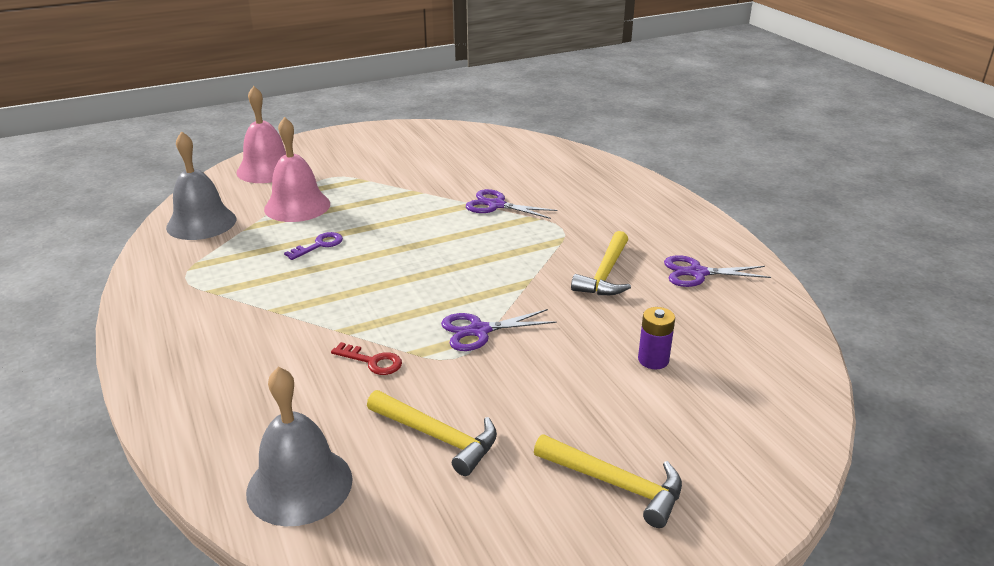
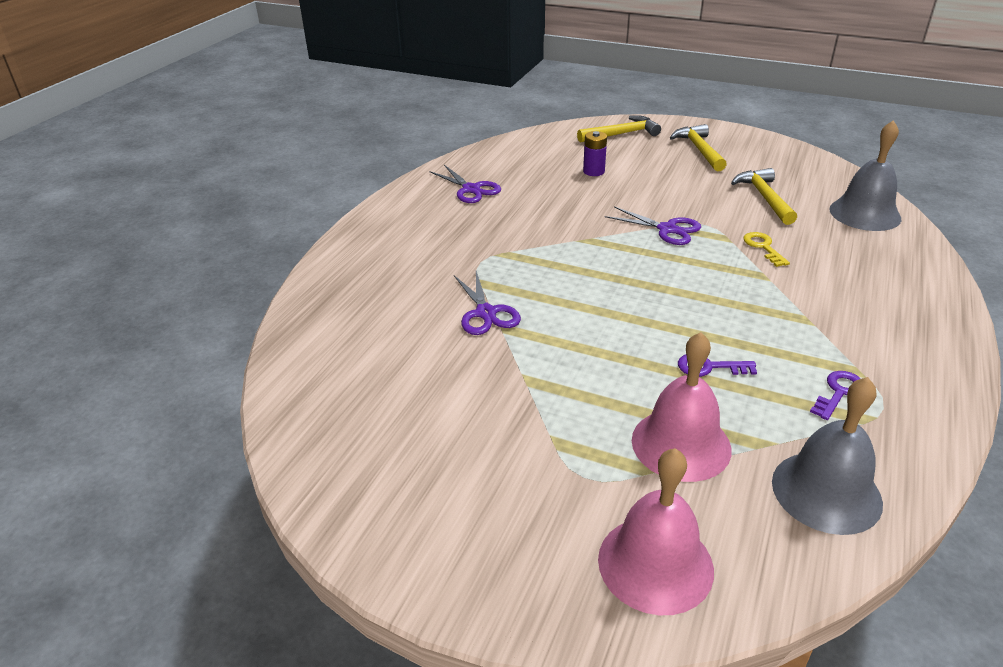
camera: 130 degrees left, 5 degrees up
red key [331,342,402,375] -> yellow key [743,232,790,267]
yellow hammer [571,231,631,295] -> yellow hammer moved to [577,116,661,143]
none -> purple key [810,371,861,420]

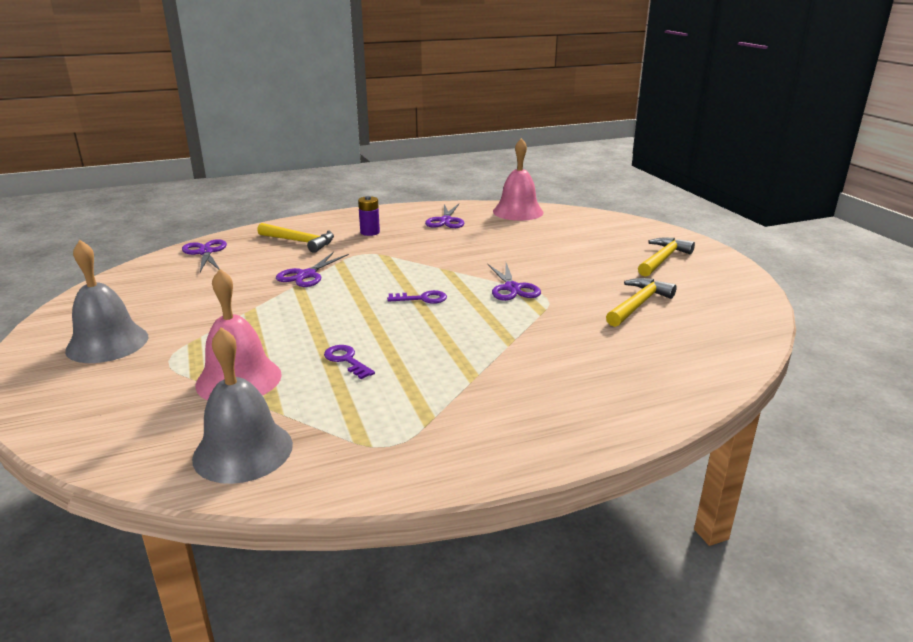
camera: 45 degrees right, 10 degrees down
yellow hammer [577,116,661,143] -> yellow hammer moved to [257,223,334,253]
purple battery [583,131,607,176] -> purple battery moved to [358,196,380,236]
pink bell [598,448,714,615] -> pink bell moved to [493,138,544,221]
yellow key [743,232,790,267] -> none
purple key [810,371,861,420] -> purple key moved to [387,290,447,304]
grey bell [830,120,901,231] -> grey bell moved to [65,240,148,363]
none -> purple scissors [182,239,227,272]

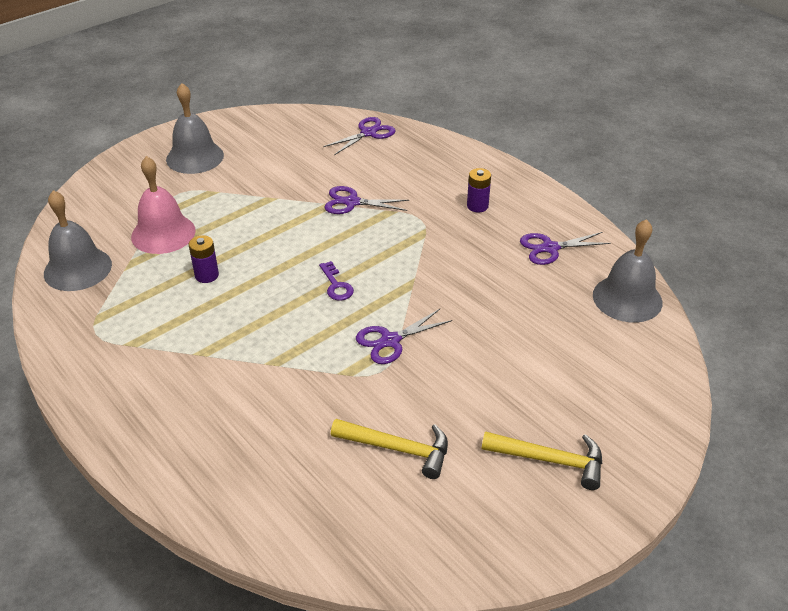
camera: 70 degrees right, 15 degrees up
yellow hammer [257,223,334,253] -> none
purple key [324,345,375,379] -> purple battery [189,235,219,283]
pink bell [493,138,544,221] -> grey bell [593,219,662,323]

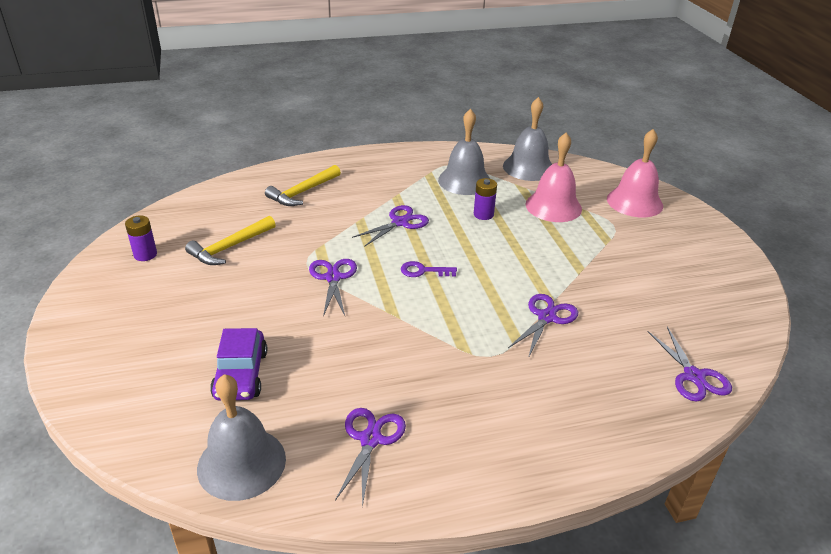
camera: 115 degrees right, 5 degrees down
grey bell [166,83,224,174] -> grey bell moved to [438,109,490,195]
purple battery [467,168,491,212] -> purple battery moved to [125,215,157,261]
yellow hammer [482,431,603,490] -> yellow hammer moved to [265,165,341,206]
none -> purple car [210,328,267,401]
none -> purple scissors [352,205,429,247]
none -> pink bell [607,129,663,217]

